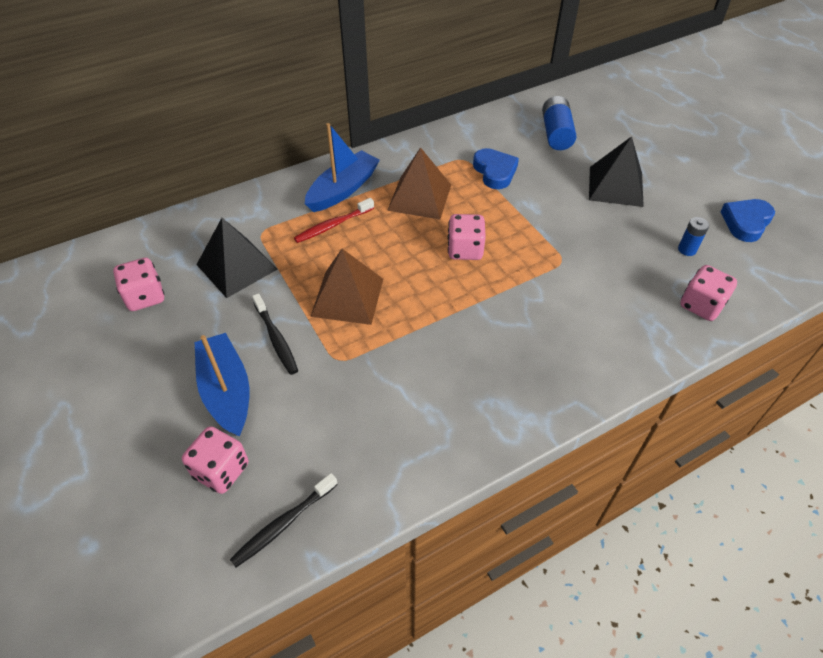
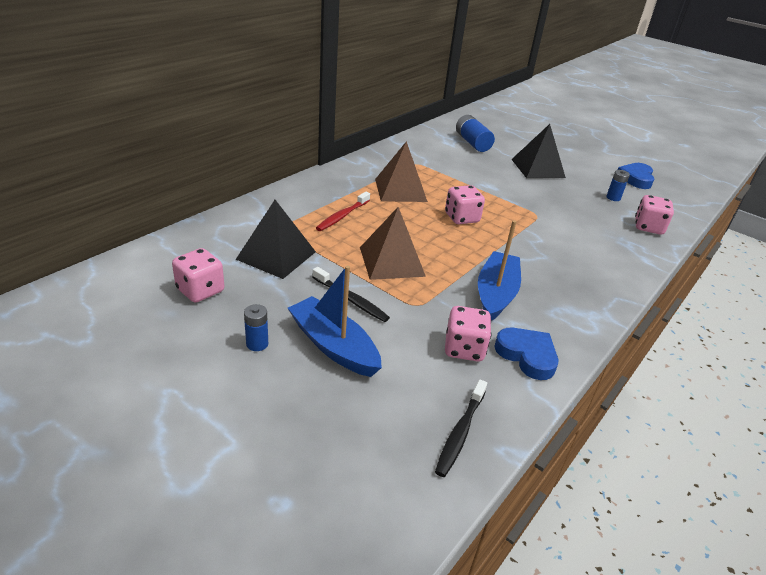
camera: 25 degrees left, 15 degrees down
pink dice [182,426,248,494] -> pink dice moved to [445,306,491,361]
blue boat [305,123,380,212] -> blue boat moved to [478,220,521,321]
blue heart [473,148,519,189] -> blue heart moved to [494,328,558,380]
none -> blue battery [244,304,268,351]

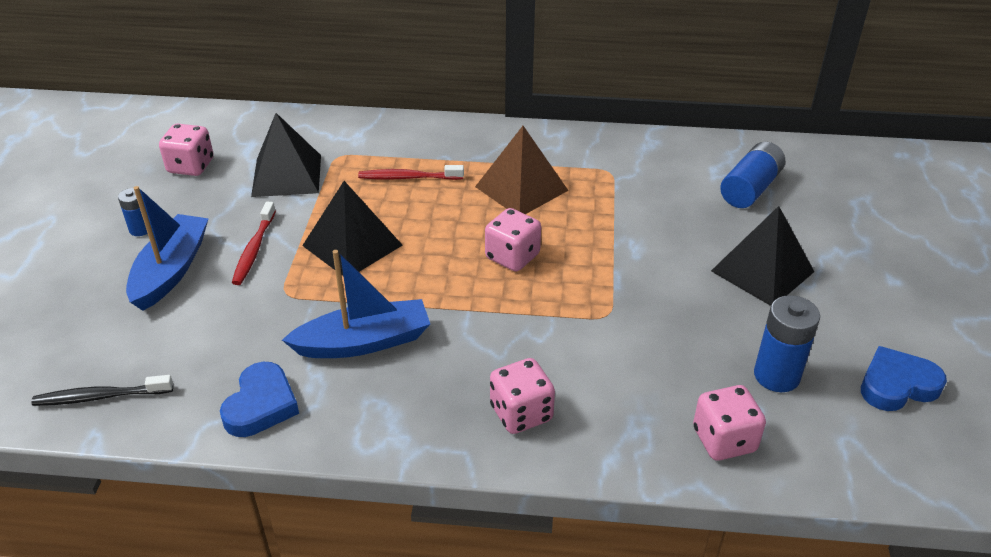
camera: 60 degrees right, 5 degrees up
black toothbrush [312,267,390,322] -> red toothbrush [232,202,276,285]
brown pyramid [360,207,426,280] -> black pyramid [302,181,403,276]
pink dice [445,306,491,361] -> pink dice moved to [490,358,555,434]
blue battery [607,170,630,201] -> blue battery [754,295,820,392], size x1.74

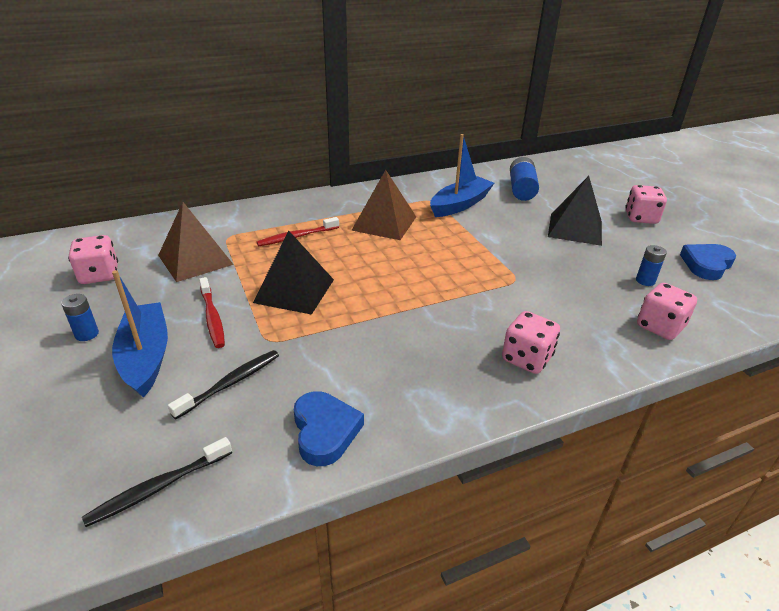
camera: 30 degrees left, 5 degrees down
black pyramid [251,113,321,197] -> brown pyramid [158,202,234,282]
blue boat [282,250,430,358] -> blue boat moved to [430,134,494,217]
pink dice [485,208,541,272] -> pink dice moved to [625,185,667,224]
blue battery [754,295,820,392] -> blue battery [636,245,667,286], size x0.57
none -> black toothbrush [168,350,279,419]

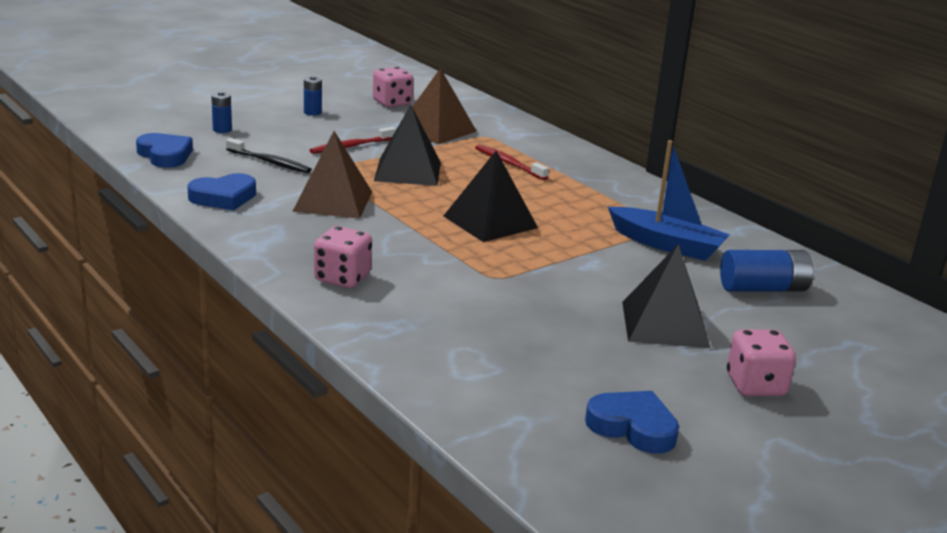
camera: 75 degrees right, 10 degrees down
black toothbrush [82,437,232,527] -> blue heart [136,133,193,168]
blue boat [112,270,168,398] -> none
brown pyramid [351,170,416,240] -> brown pyramid moved to [292,131,372,219]
blue battery [636,245,667,286] -> blue battery moved to [211,91,232,133]
pink dice [637,283,697,340] -> none
none -> black pyramid [444,151,538,242]

